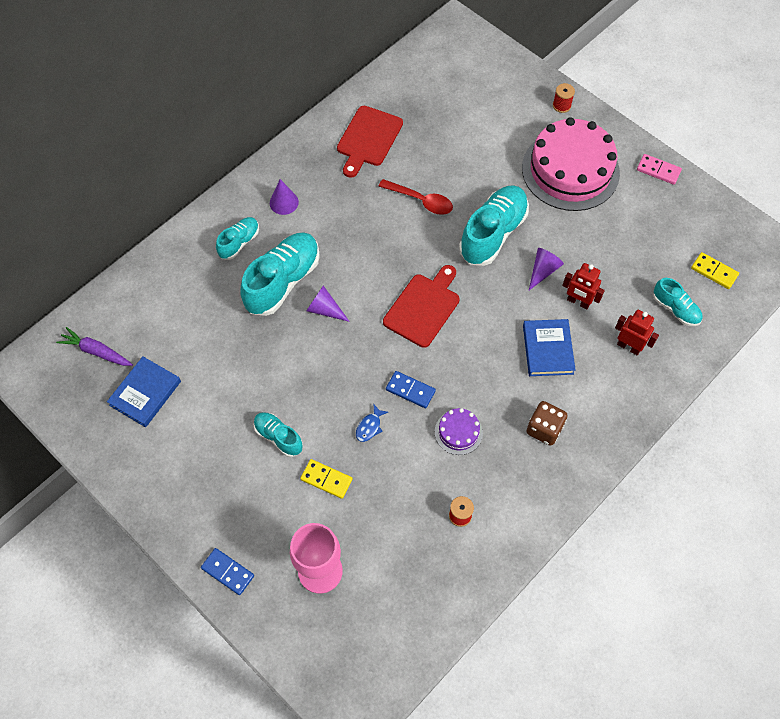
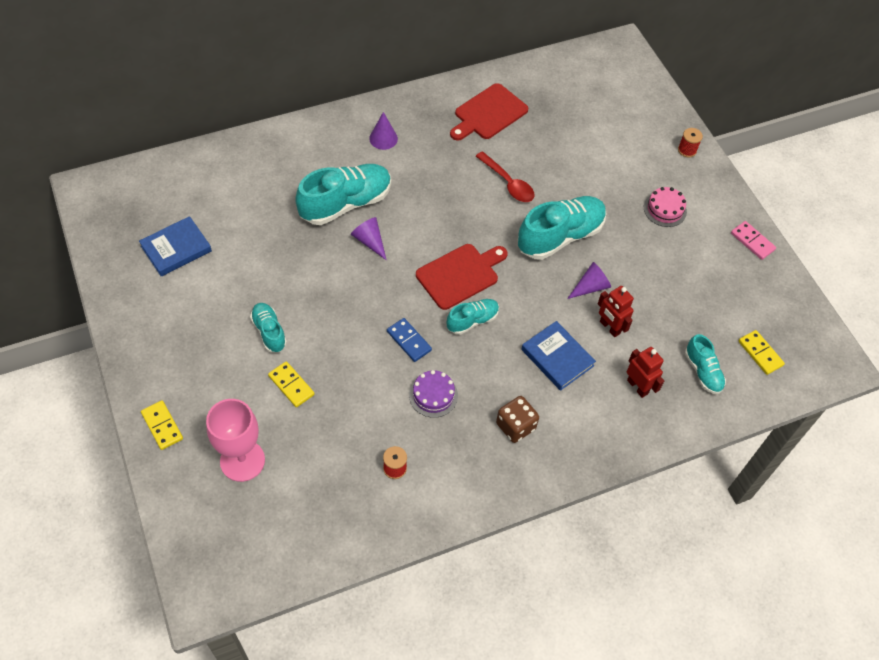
camera: 20 degrees right, 5 degrees down
purple carrot [56,327,133,366] -> none
blue domino [201,548,254,595] -> yellow domino [141,400,183,450]
turquoise shoe [216,217,259,260] -> turquoise shoe moved to [447,299,499,335]
blue fish [356,403,388,442] -> none
pink cake [522,117,620,211] -> pink cake [644,187,687,227], size x0.43
blue book [523,319,576,376] -> blue book turned 60 degrees counterclockwise [521,321,596,391]

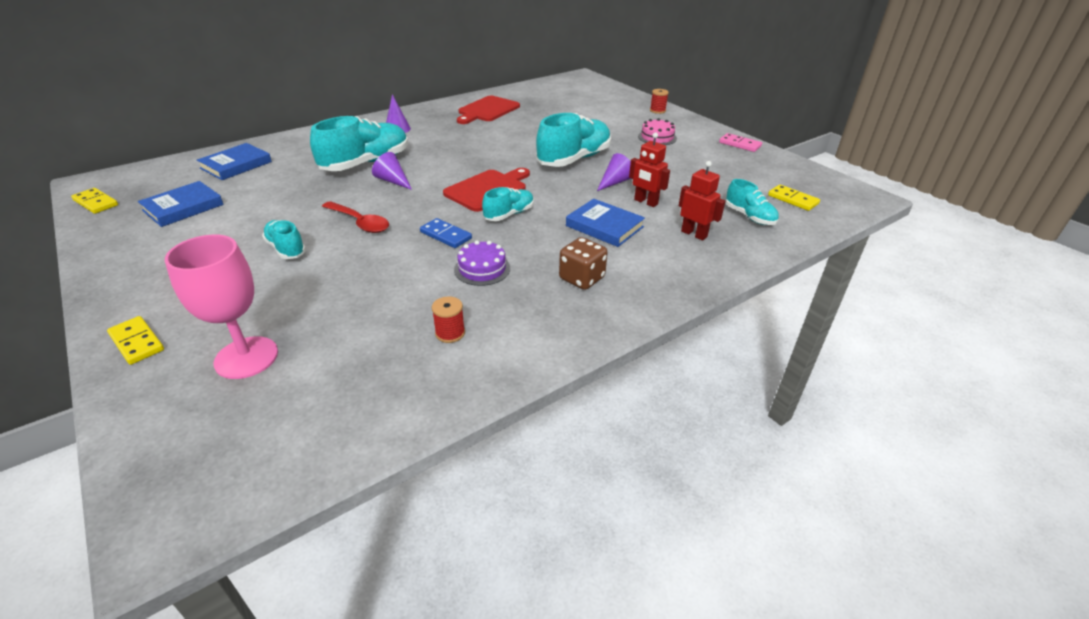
camera: 10 degrees left, 20 degrees down
yellow domino [268,361,314,407] -> yellow domino moved to [71,188,118,214]
red spoon [476,151,535,202] -> red spoon moved to [322,201,389,233]
none -> blue book [197,143,272,180]

